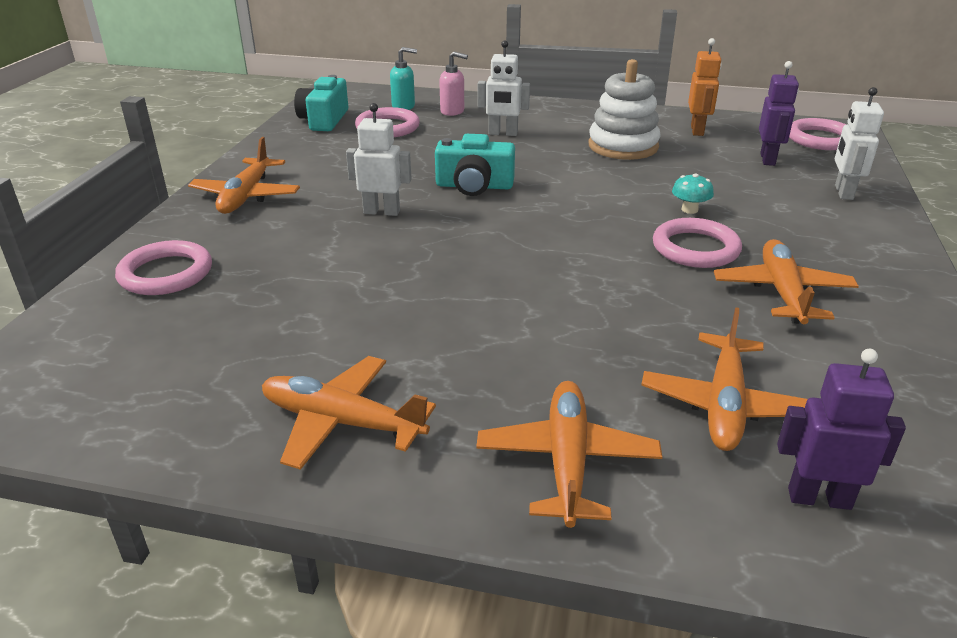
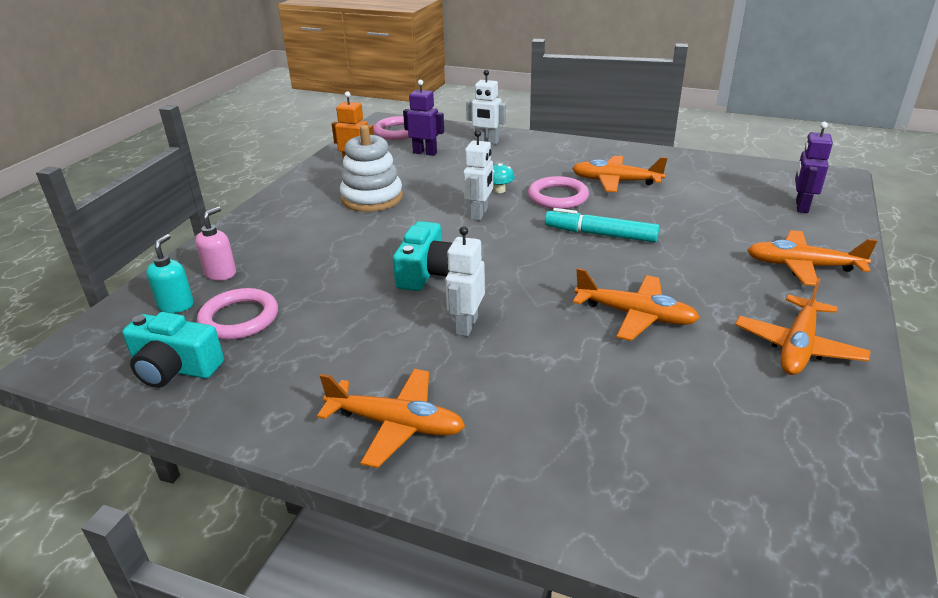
camera: 80 degrees left, 0 degrees up
pink ring [115,240,212,295] -> none
white robot [478,40,530,136] -> white robot moved to [463,130,493,220]
orange plane [642,307,808,451] -> orange plane moved to [573,268,700,341]
none -> turquoise marker [545,208,659,243]

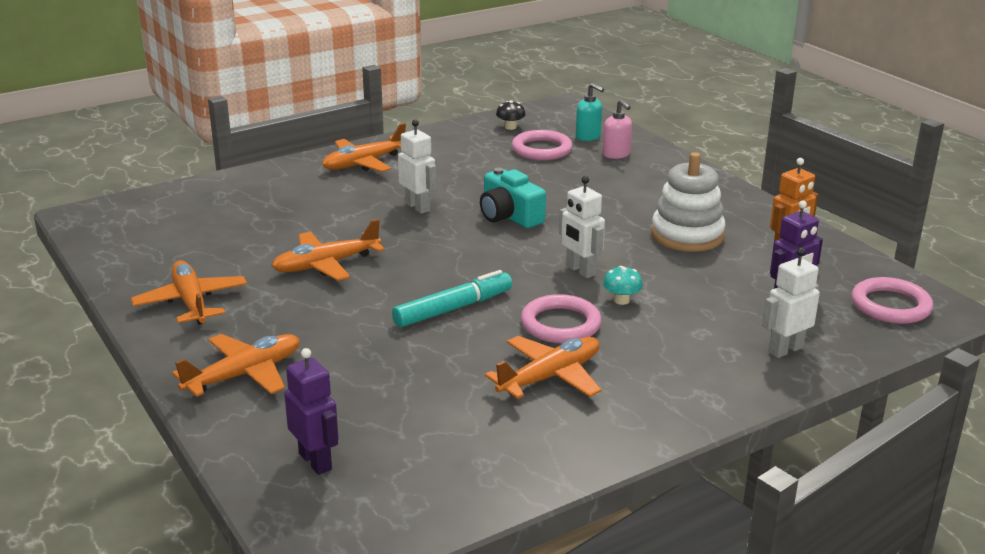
camera: 125 degrees right, 5 degrees down
turquoise camera [122,312,224,388] -> black mushroom [496,100,526,130]

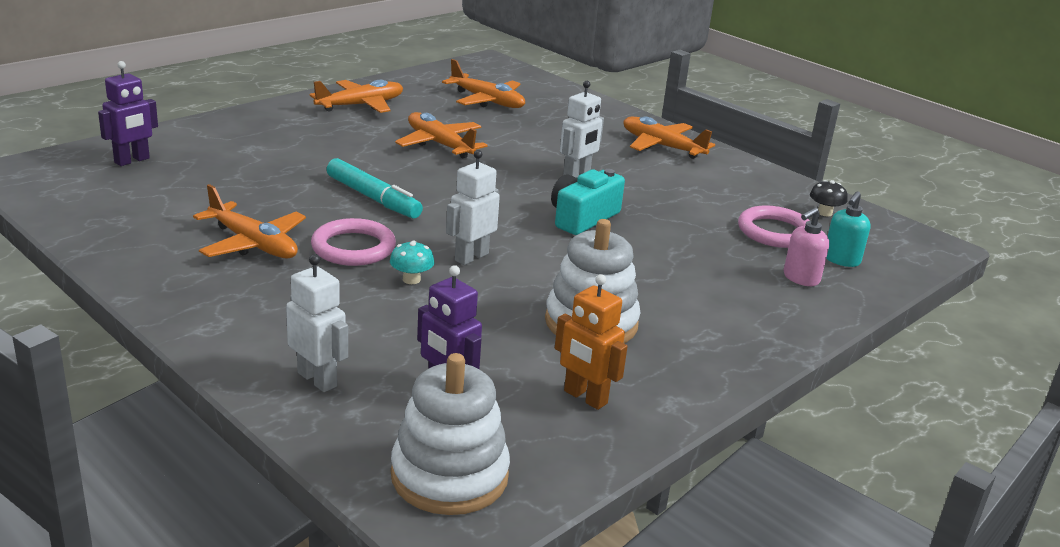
camera: 75 degrees right, 0 degrees up
orange plane [172,334,300,397] -> orange plane moved to [442,59,525,108]
pink ring [852,277,933,324] -> white stacking toy [391,353,510,515]

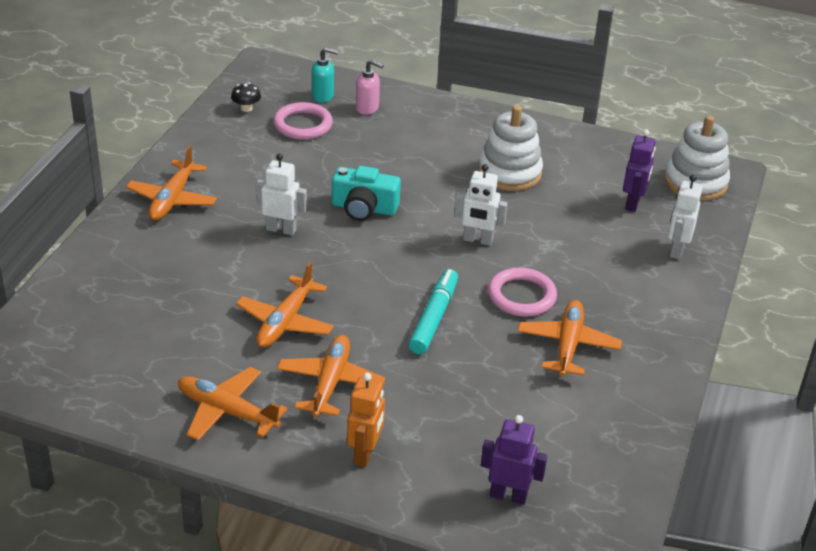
camera: 115 degrees left, 10 degrees up
turquoise mushroom [390,241,435,284] -> none
orange plane [442,59,525,108] -> orange plane moved to [277,335,385,417]
orange robot [555,274,628,410] -> orange robot moved to [347,373,385,467]

